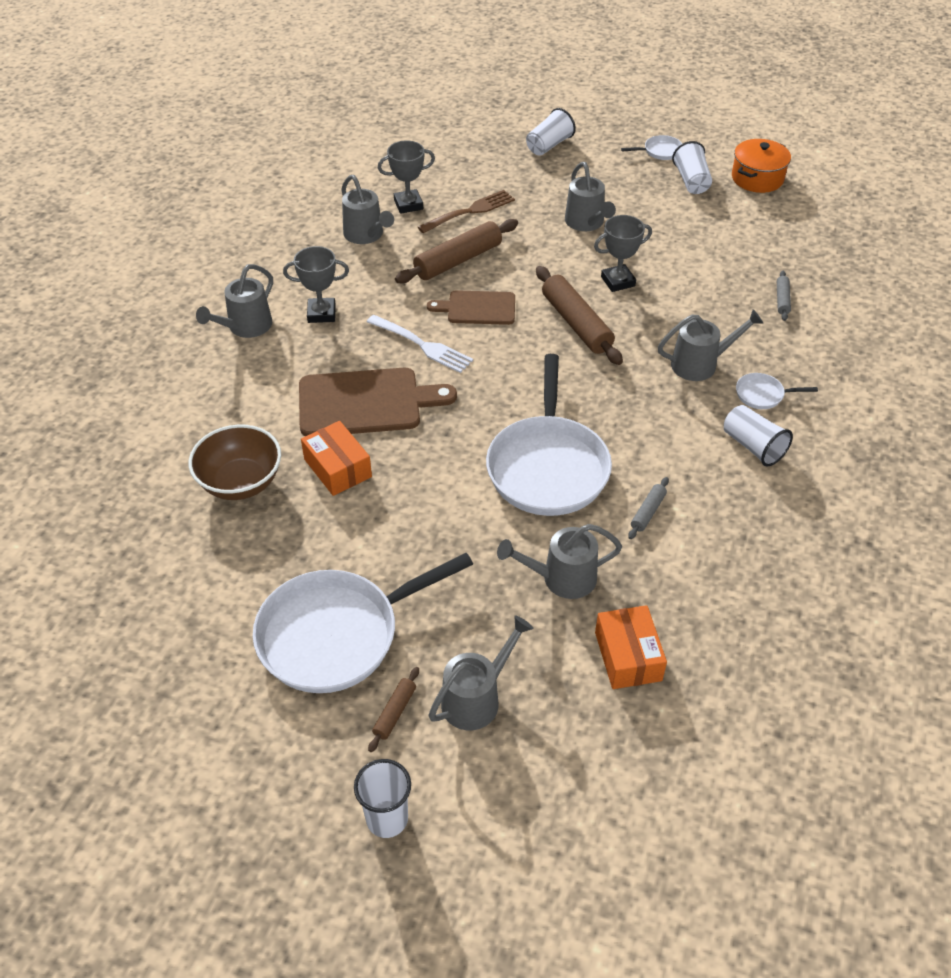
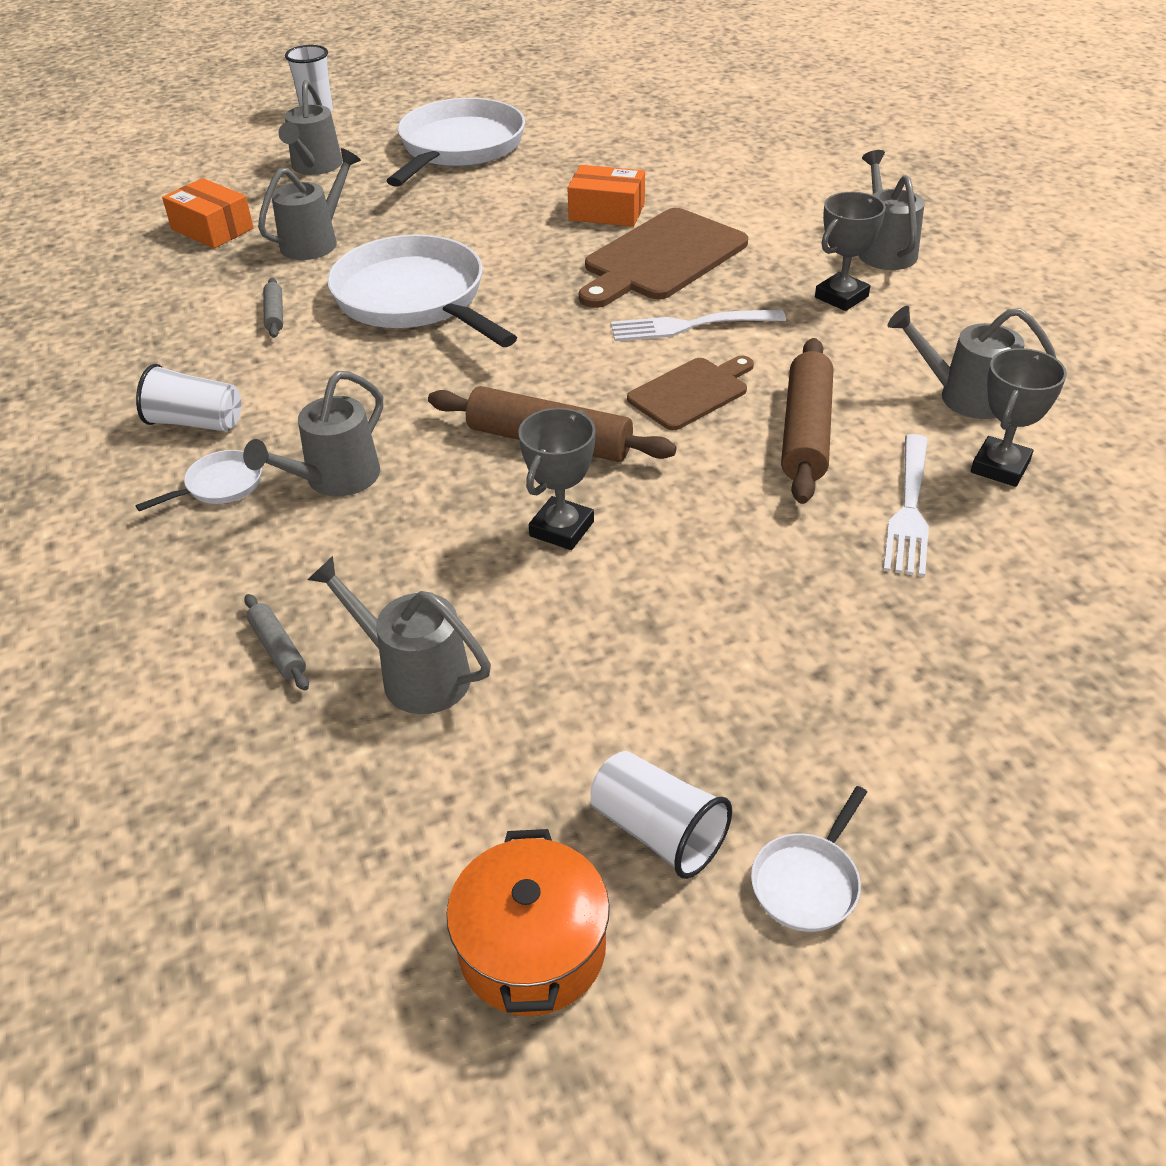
camera: 140 degrees right, 5 degrees down
brown bowl [189,425,281,500] -> none
brown rolling pin [368,667,419,752] -> none
brown fork [418,190,515,233] -> white fork [883,434,929,577]
white cup [526,108,576,156] -> none
grey watering can [565,162,616,231] -> grey watering can moved to [307,556,491,714]

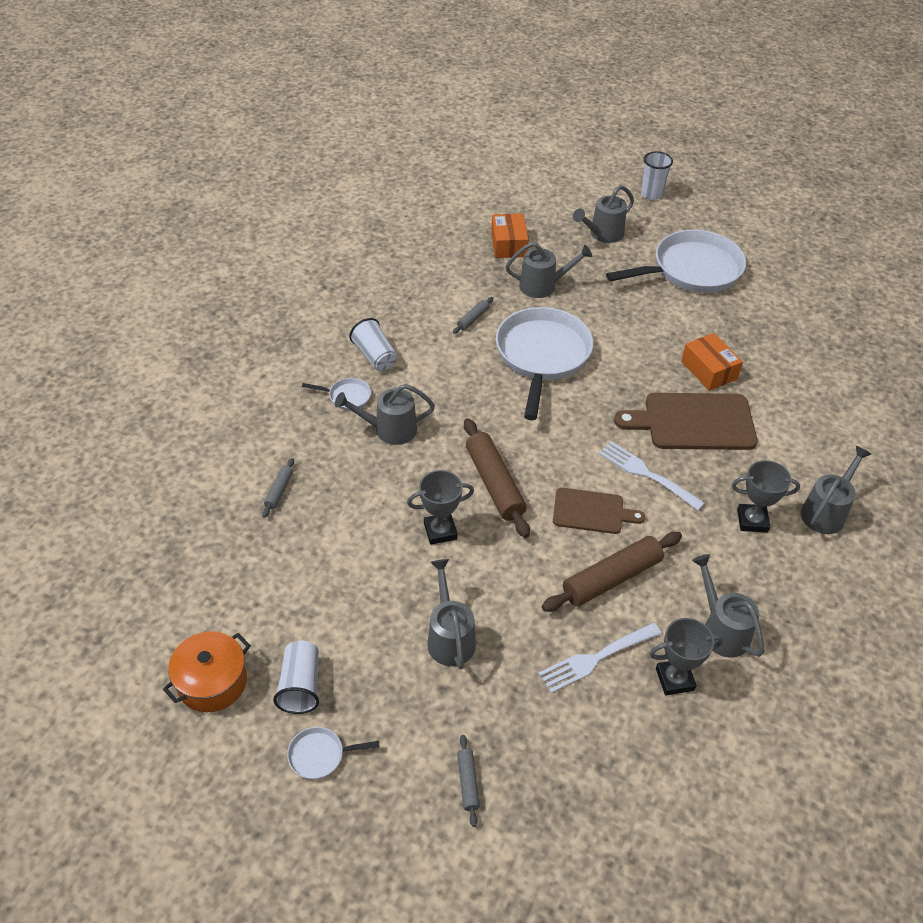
camera: 45 degrees right, 5 degrees up
grey watering can [307,556,491,714] -> grey watering can moved to [427,559,476,669]
none -> grey rolling pin [457,735,480,827]

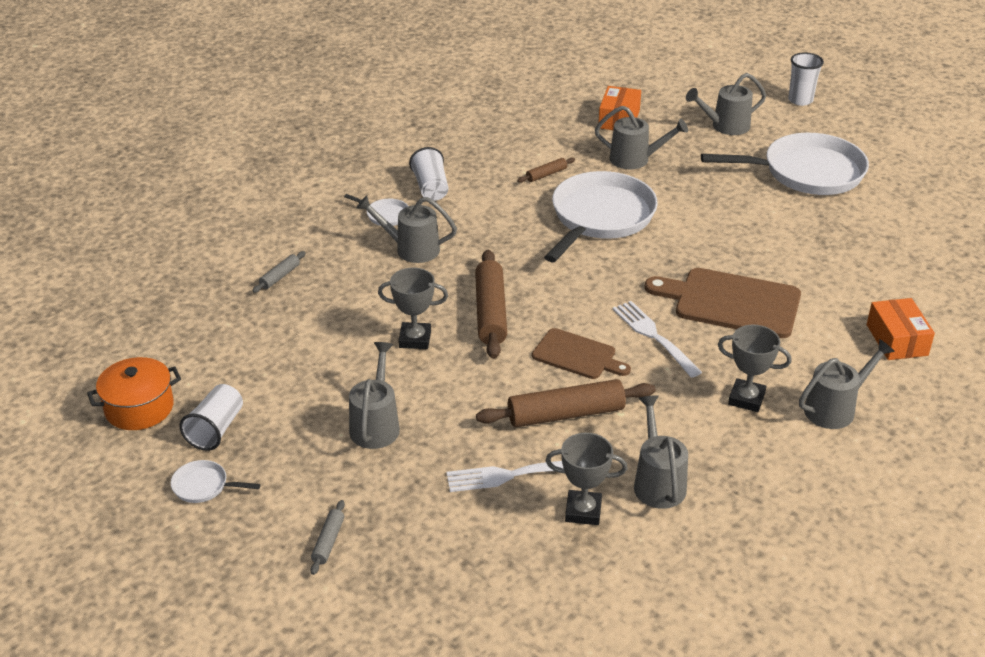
camera: 20 degrees right, 10 degrees down
grey rolling pin [453,297,493,334] -> brown rolling pin [517,157,575,183]
orange box [681,333,743,391] -> orange box moved to [867,298,935,360]

